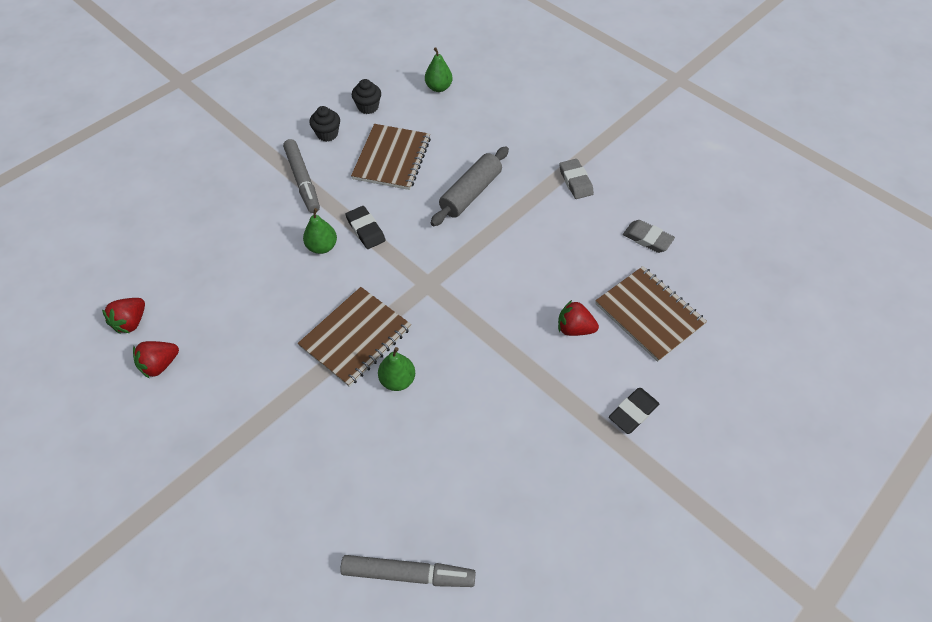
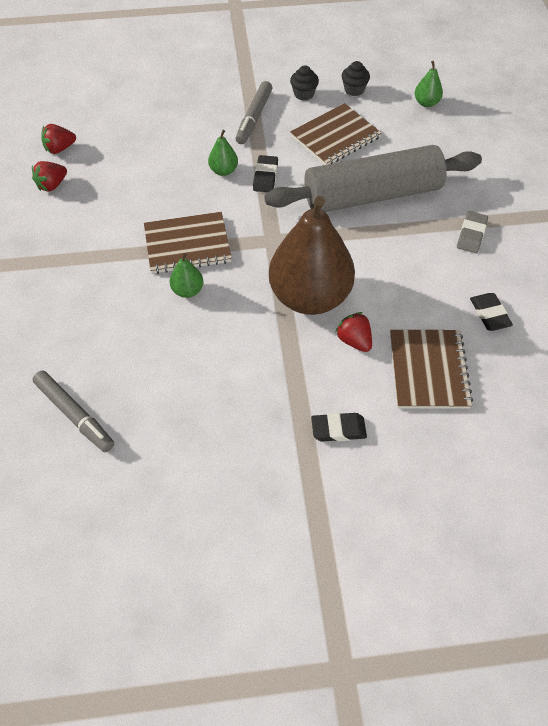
camera: 40 degrees right, 0 degrees up
red strawberry [133,341,179,379] -> red strawberry turned 45 degrees counterclockwise [32,161,67,191]
grey rolling pin [431,146,509,226] -> grey rolling pin [264,145,482,212], size x1.80
grey eraser [623,220,675,253] -> black eraser [470,293,513,331]
none -> brown pear [269,196,355,315]

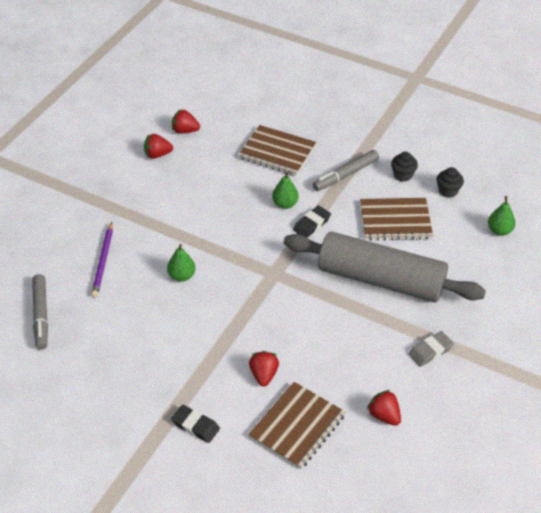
camera: 35 degrees right, 10 degrees down
brown notebook [144,212,232,274] -> brown notebook moved to [238,125,316,176]
brown pear [269,196,355,315] -> none
black eraser [470,293,513,331] -> red strawberry [367,390,401,426]
none -> purple pencil [91,222,113,297]

